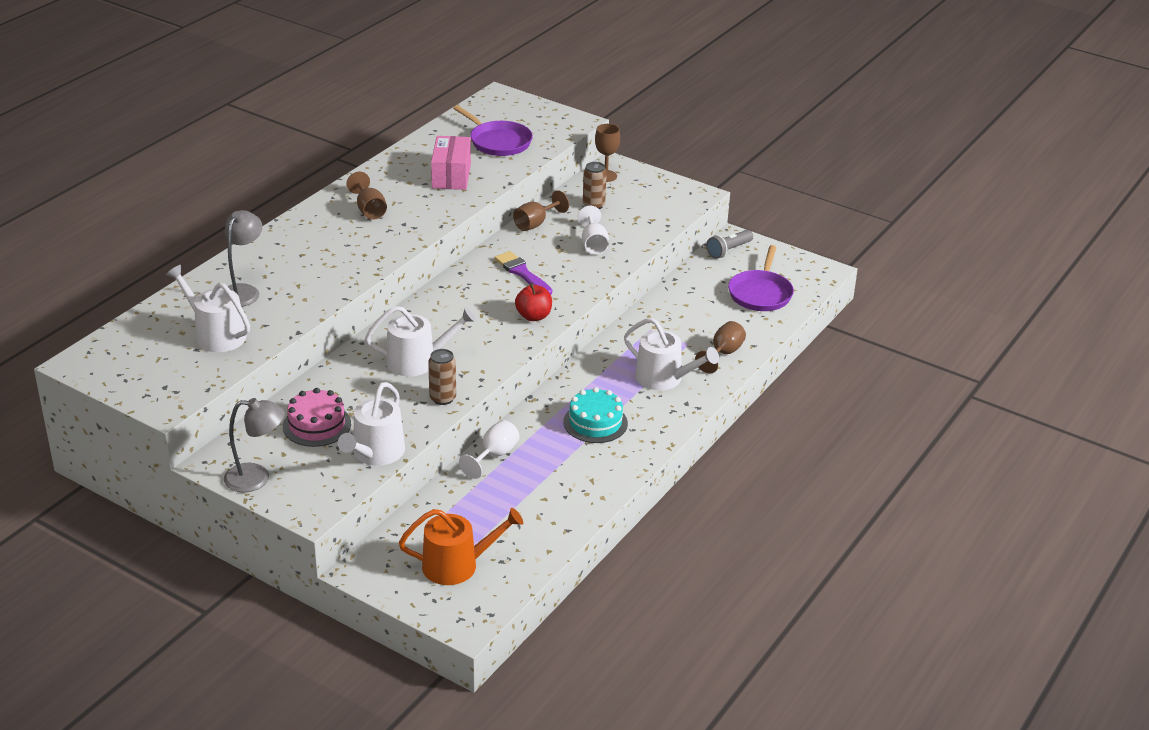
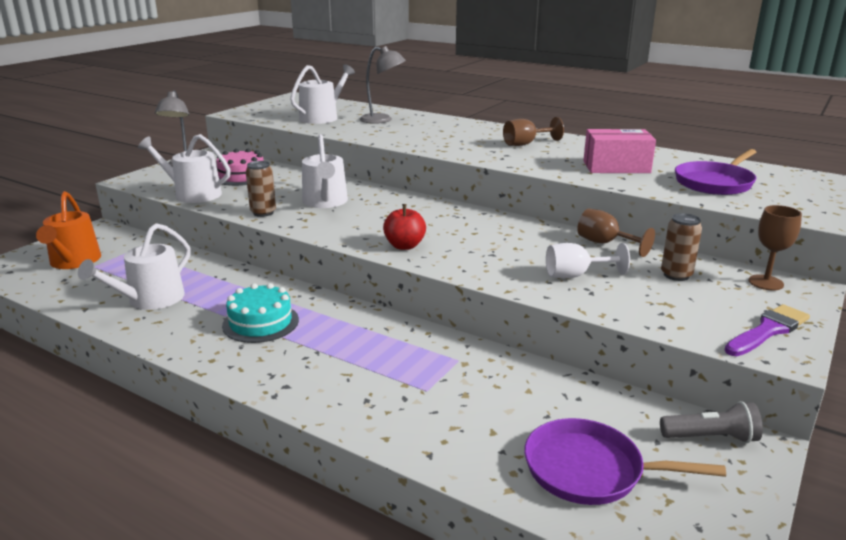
camera: 90 degrees right, 10 degrees down
white goblet [459,420,520,479] -> none
purple brush [494,251,552,294] -> purple brush moved to [724,304,810,356]
white watering can [624,318,719,390] -> white watering can moved to [78,223,191,310]
brown goblet [695,321,746,373] -> none
grey flashlight [706,230,753,259] -> grey flashlight turned 135 degrees clockwise [660,401,763,443]

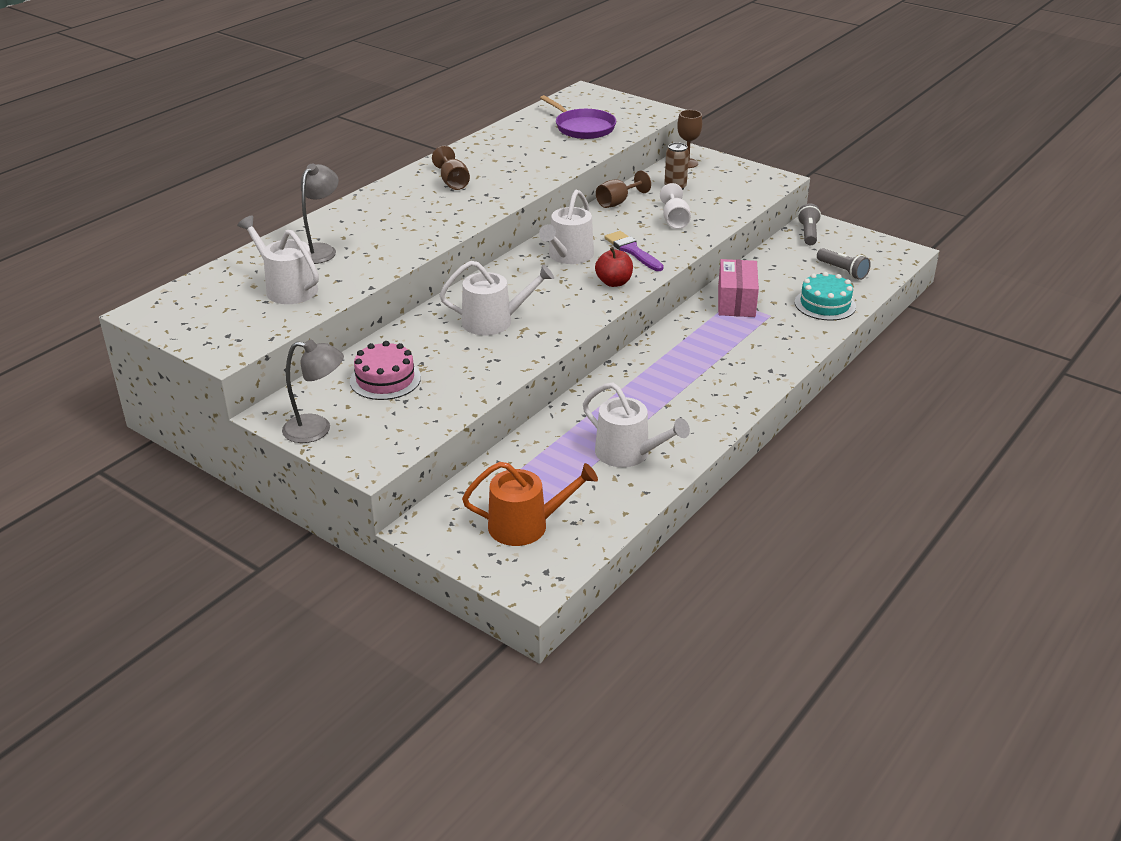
camera: 85 degrees left, 10 degrees up
white watering can [138,134,231,203] -> white watering can moved to [539,190,594,264]
turquoise cake [222,283,299,343] -> turquoise cake moved to [795,272,856,321]
brown can [246,161,276,217] -> none
purple pan [524,418,726,505] -> grey flashlight [817,248,871,280]
pink box [583,129,656,173] -> pink box moved to [718,259,759,317]
purple brush [724,304,810,356] -> purple brush moved to [604,231,664,271]

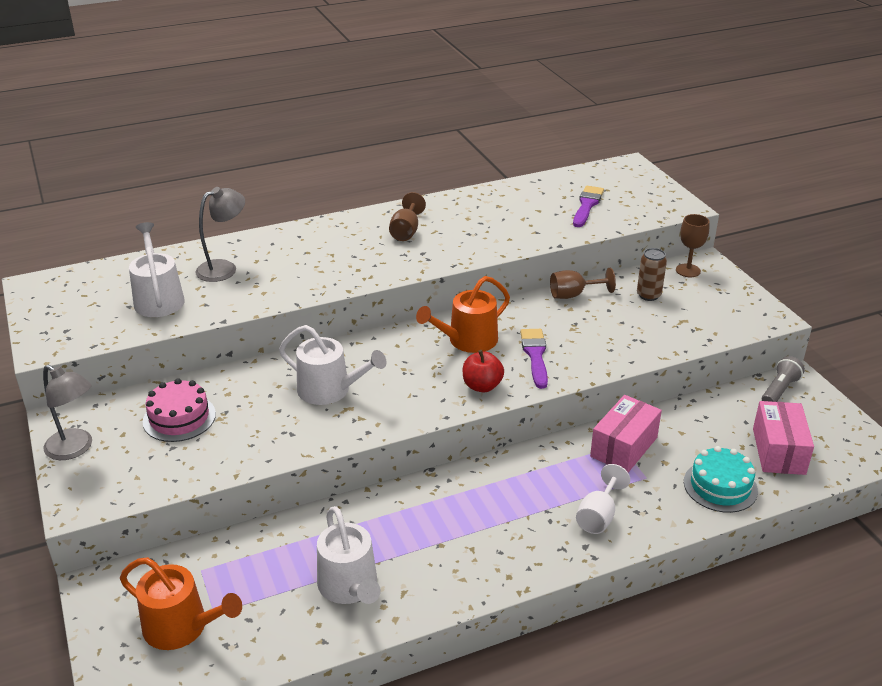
camera: 30 degrees right, 0 degrees up
white watering can [539,190,594,264] -> orange watering can [416,276,510,353]
purple pan [540,95,616,139] -> purple brush [573,186,604,227]
white goblet [660,183,691,229] -> white goblet moved to [576,464,630,534]
grey flashlight [817,248,871,280] -> pink box [753,401,814,475]

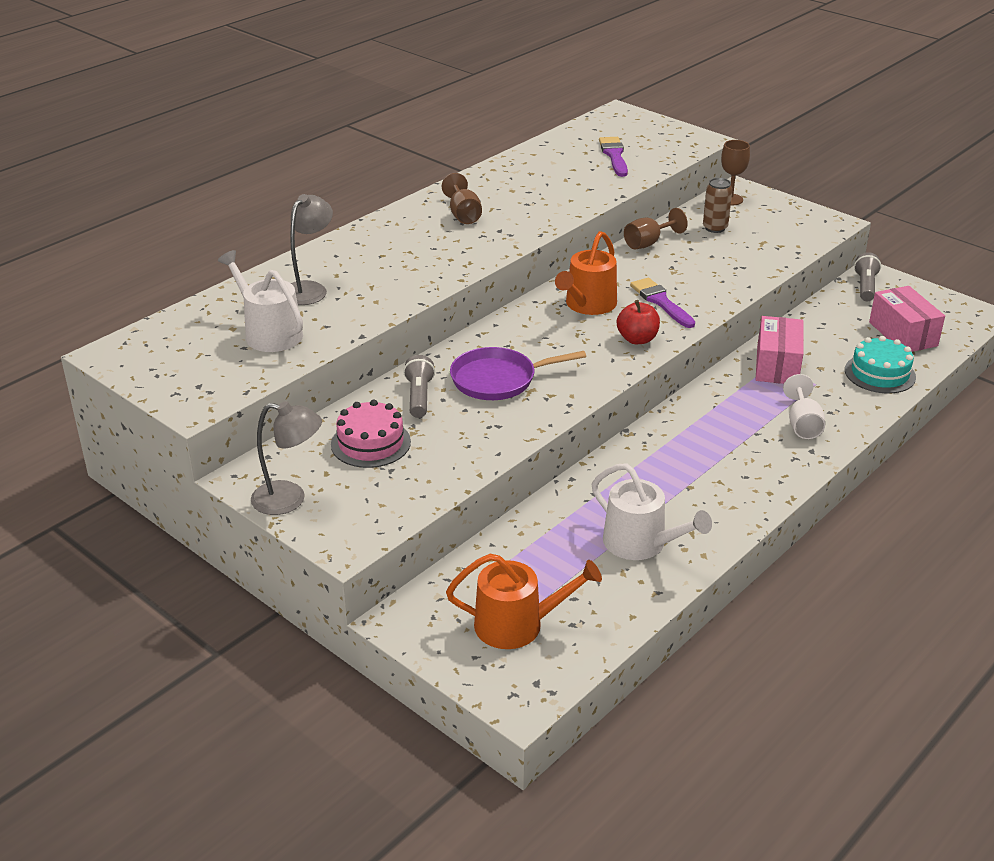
camera: 25 degrees left, 0 degrees up
white watering can [279,325,386,405] -> purple pan [450,347,586,400]
none -> grey flashlight [403,355,435,418]

